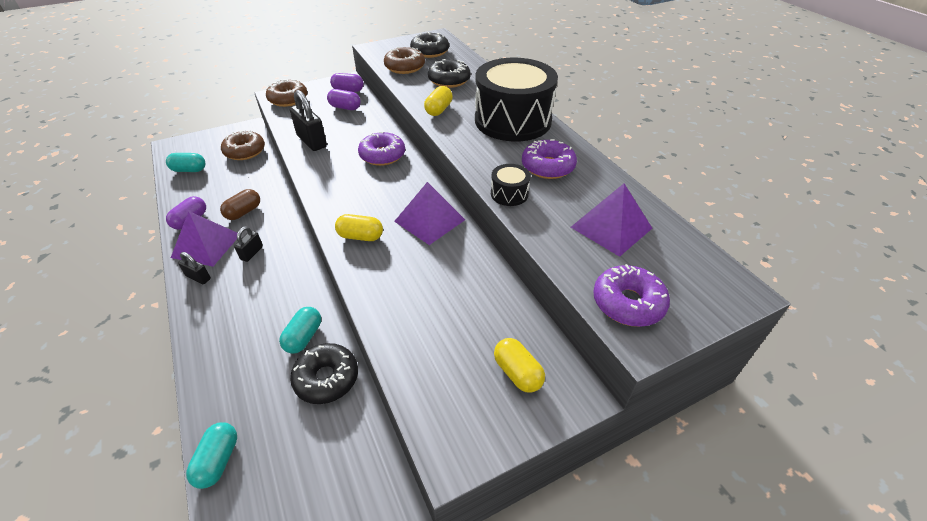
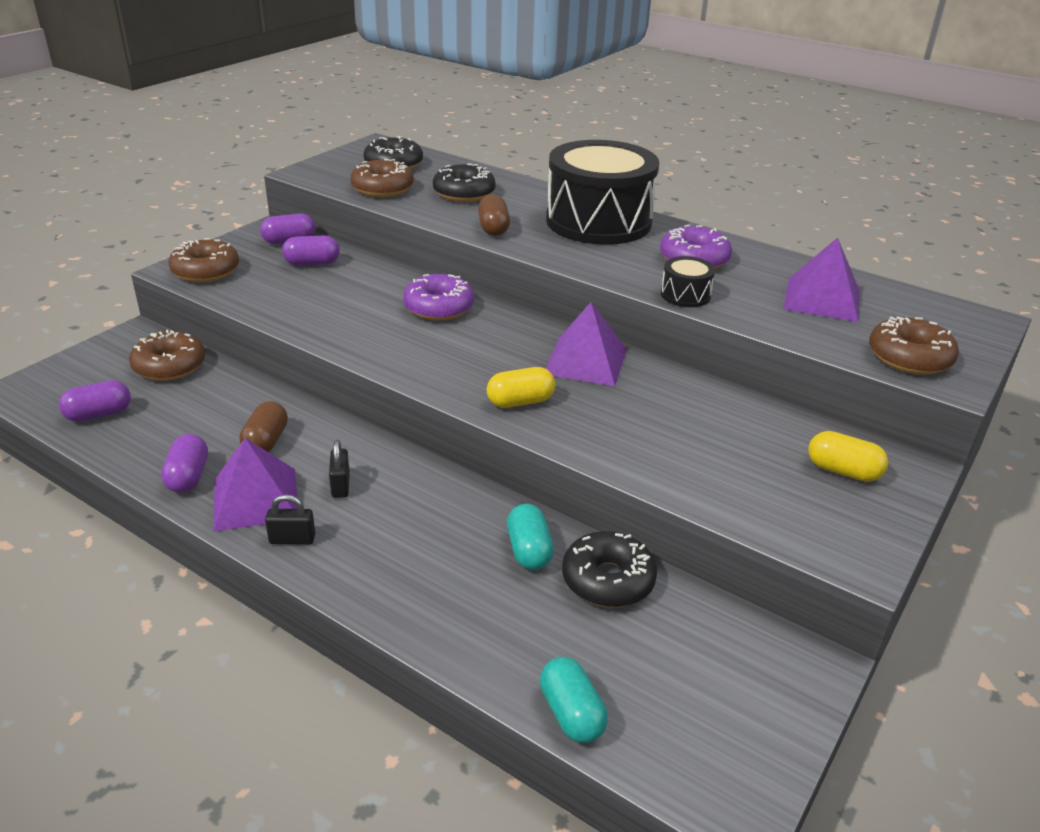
camera: 30 degrees left, 10 degrees down
turquoise capsule [166,153,205,172] -> purple capsule [59,380,131,422]
black padlock [290,90,327,151] -> none
yellow capsule [424,86,453,116] -> brown capsule [478,194,510,236]
purple donut [593,264,670,327] -> brown donut [869,317,959,375]

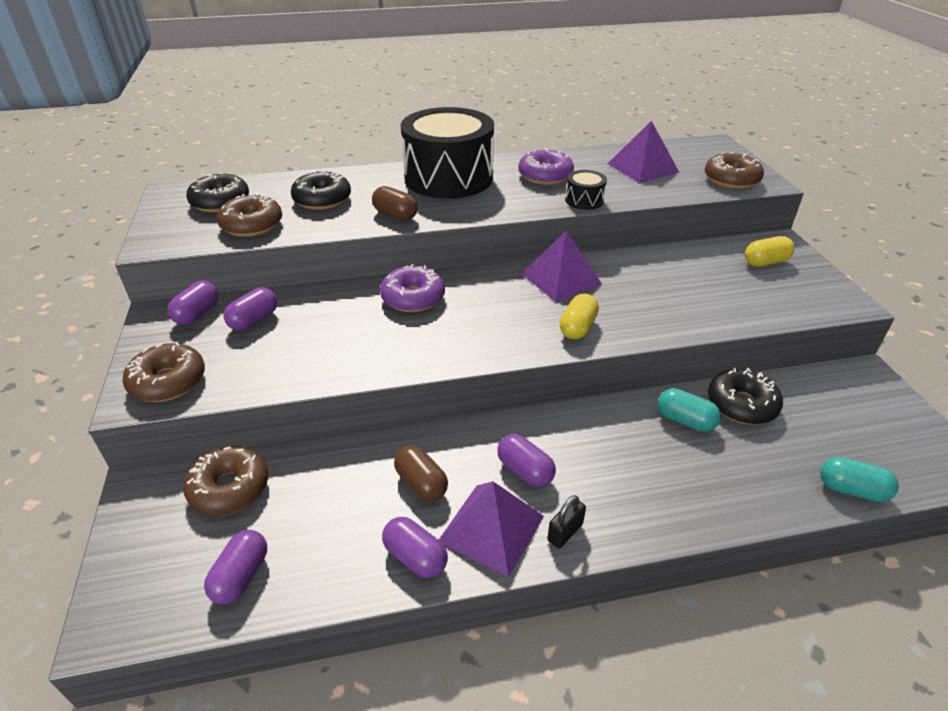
camera: 45 degrees left, 5 degrees up
black padlock [329,440,350,498] -> purple capsule [497,434,556,487]

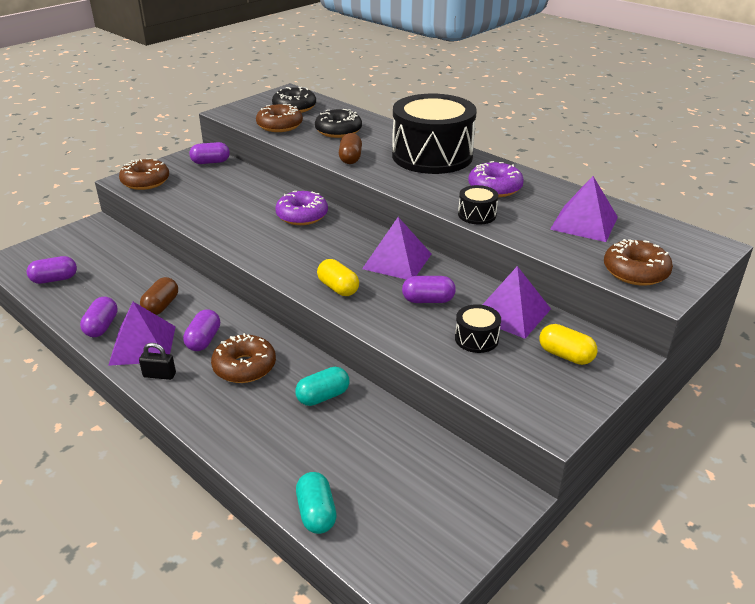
camera: 55 degrees right, 5 degrees down
brown donut [183,446,268,515] -> brown donut moved to [211,333,276,383]
purple capsule [224,287,277,331] -> purple capsule moved to [402,276,456,303]
yellow capsule [560,294,599,339] -> yellow capsule turned 60 degrees clockwise [317,259,359,296]
turquoise capsule [658,388,721,432] -> turquoise capsule turned 60 degrees clockwise [295,367,349,406]
black donut [708,368,783,425] -> none
none -> black drum [455,304,501,353]
none -> purple pyramid [482,266,551,339]

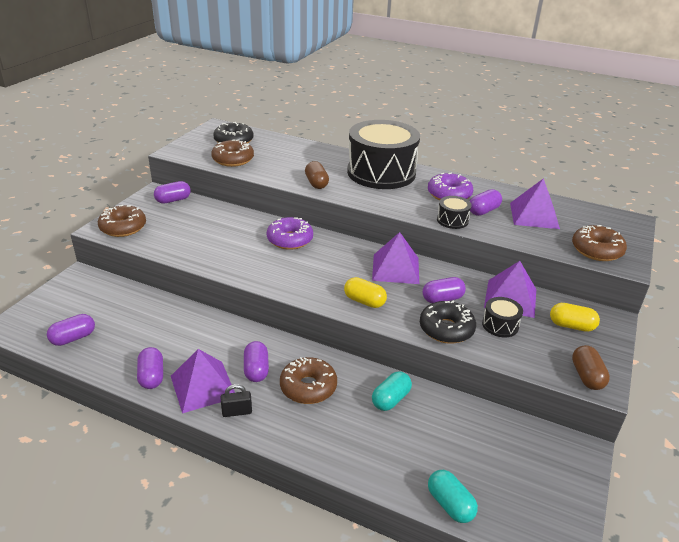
camera: 20 degrees left, 0 degrees up
brown capsule [140,277,178,315] -> brown capsule moved to [572,345,610,390]
black donut [315,109,362,138] -> black donut moved to [420,301,476,344]
none -> purple capsule [470,189,502,216]

